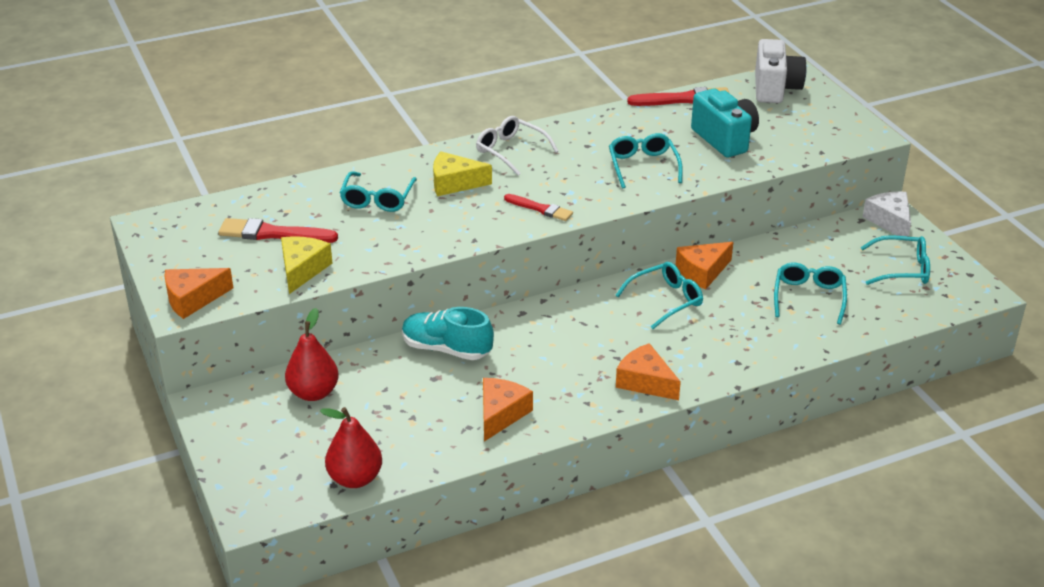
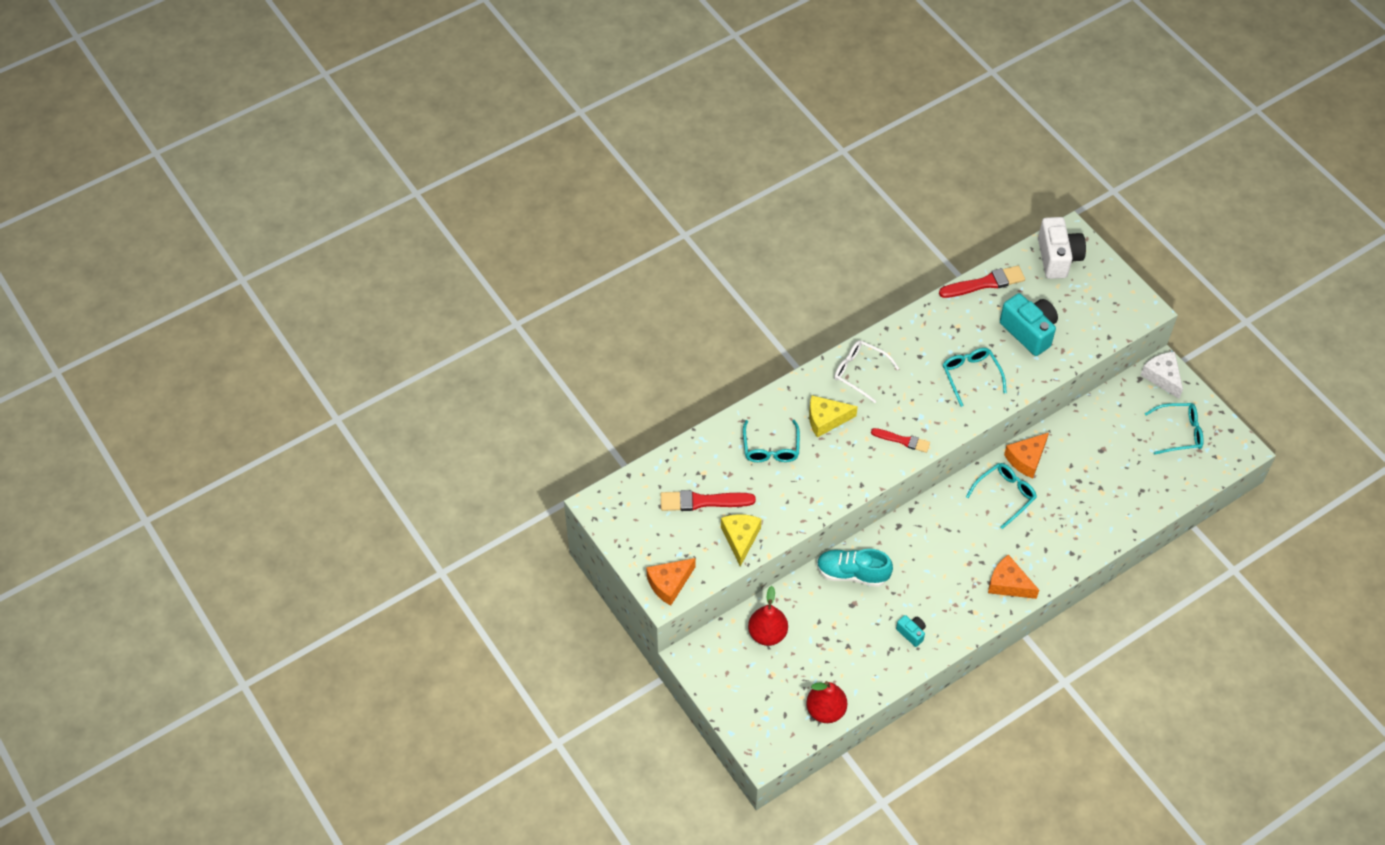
camera: 10 degrees left, 20 degrees up
orange cheese [483,378,533,442] -> turquoise camera [896,615,926,647]
turquoise glasses [774,263,847,325] -> none

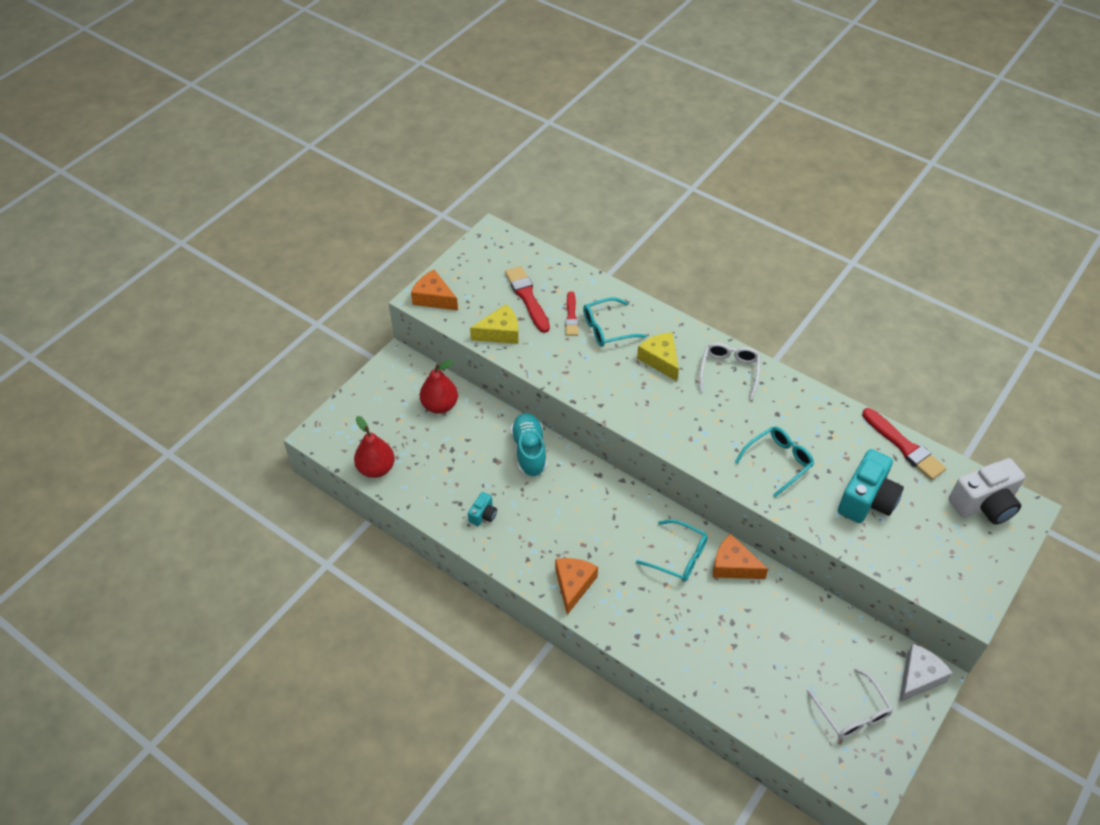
camera: 70 degrees right, 5 degrees down
red brush [871,428,930,453] -> red brush moved to [565,291,578,336]
turquoise glasses [1144,403,1204,455] -> white glasses [807,668,893,739]

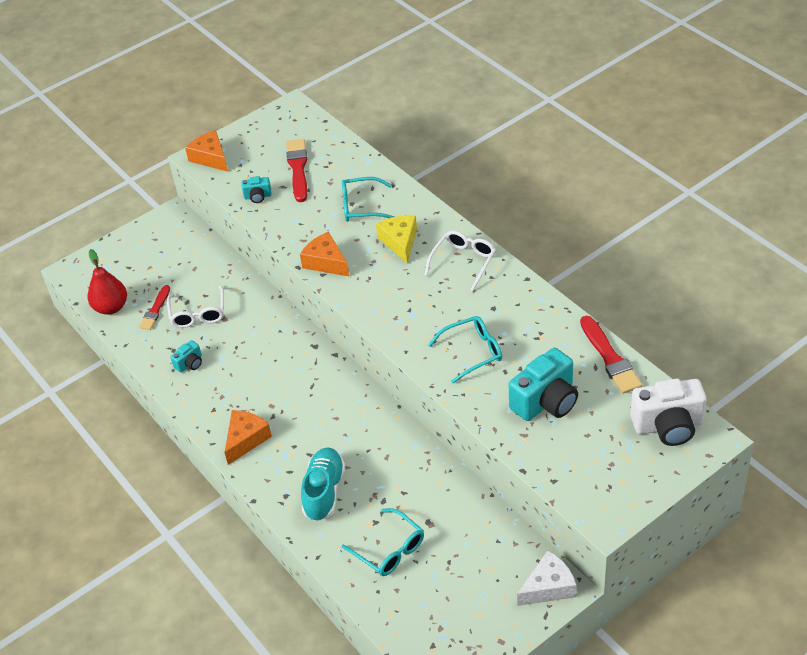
camera: 20 degrees right, 5 degrees down
red pear [420,360,458,414] -> none
yellow cheese [470,304,519,344] -> turquoise camera [241,176,272,203]
turquoise shoe [510,413,547,477] -> turquoise shoe moved to [301,447,345,521]
red brush [565,291,578,336] -> red brush moved to [139,285,170,330]
turquoise glasses [636,520,708,582] -> turquoise glasses moved to [342,508,424,576]
orange cheese [713,534,768,579] -> orange cheese moved to [300,232,349,276]
white glasses [807,668,893,739] -> white glasses moved to [167,285,224,328]

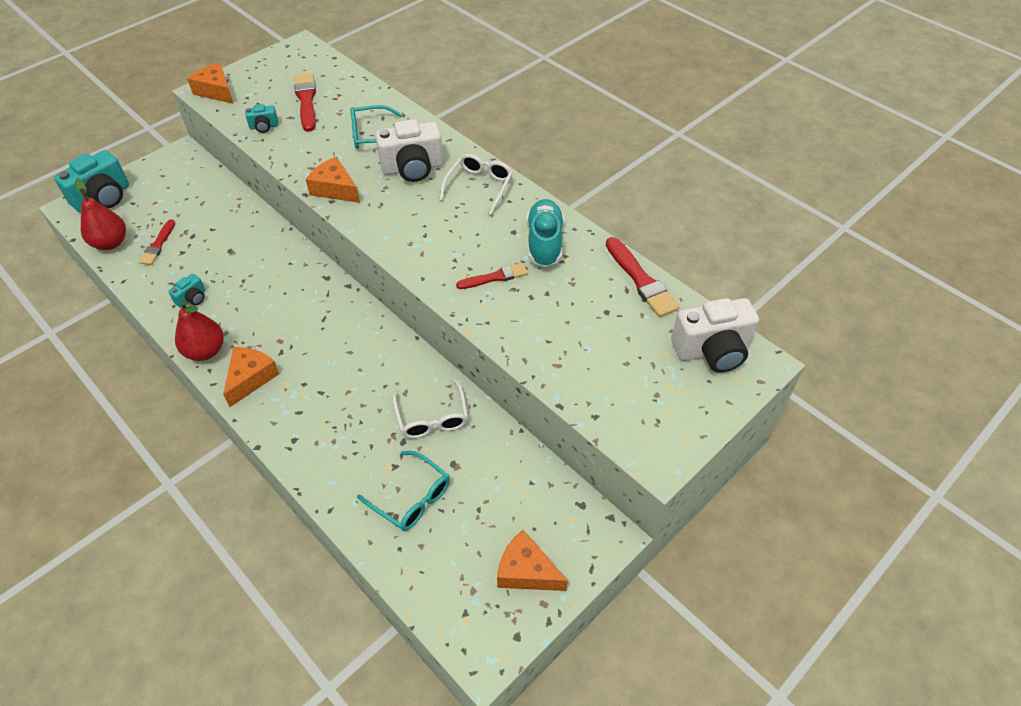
camera: 10 degrees left, 5 degrees up
white glasses [167,285,224,328] -> white glasses moved to [392,378,468,439]
turquoise shoe [301,447,345,521] -> turquoise shoe moved to [526,199,564,267]
yellow cheese [376,215,417,263] -> white camera [375,119,443,182]
turquoise glasses [428,316,502,383] -> red brush [456,263,528,289]
turquoise camera [509,348,578,421] -> turquoise camera moved to [54,150,129,213]
white cheese [517,550,577,606] -> none
none -> red pear [175,301,224,361]
none -> orange cheese [497,530,568,591]

